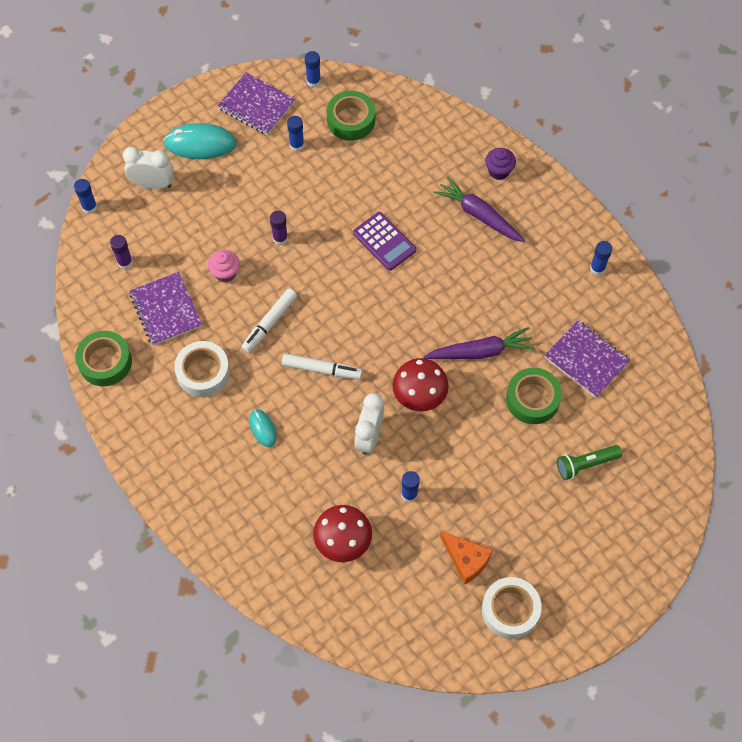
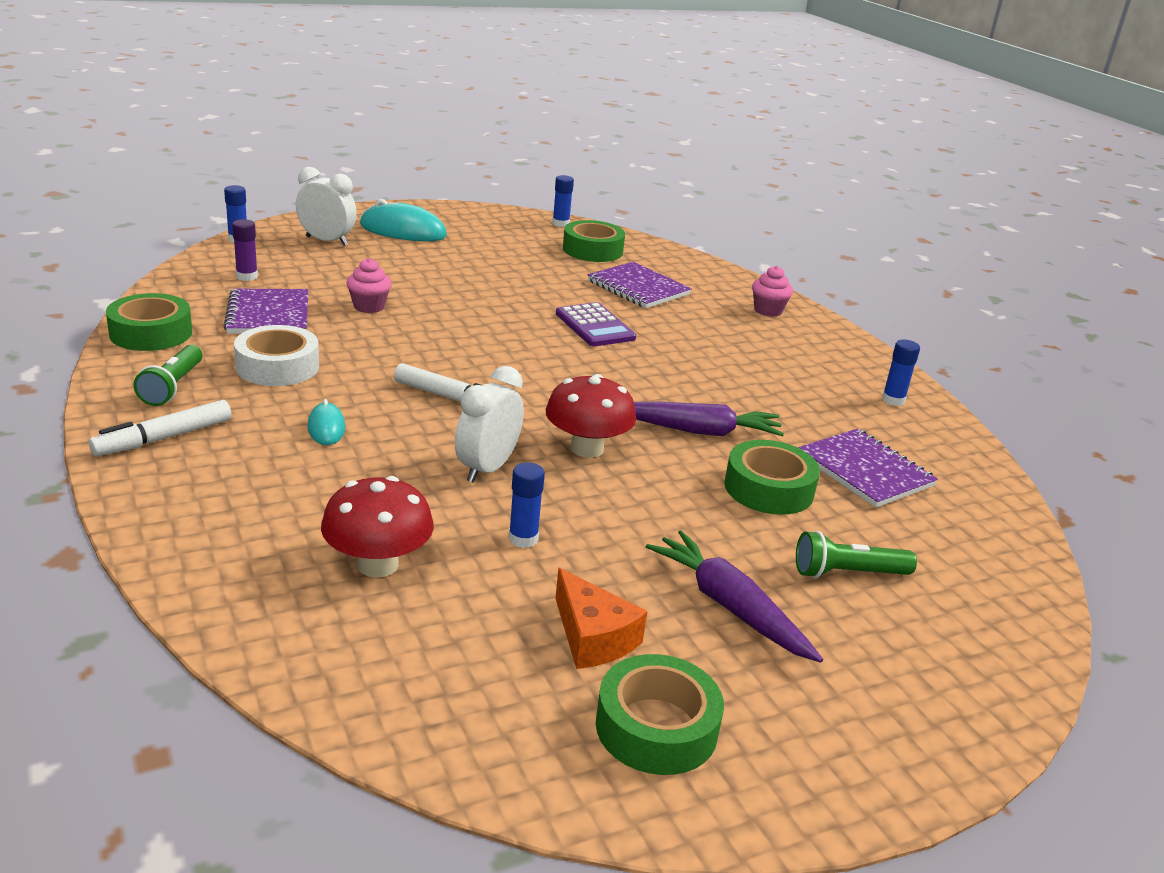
camera: 10 degrees right, 35 degrees down
purple notebook [217,73,295,135] -> purple notebook moved to [588,262,692,308]
white marker [241,289,297,353] -> white marker moved to [89,400,232,456]
purple glue stick [270,211,288,245] -> none
blue glue stick [287,116,304,151] -> none
purple carrot [434,177,525,242] -> purple carrot moved to [646,530,823,663]
white tape [482,577,541,639] -> green tape [596,654,724,775]
purple cupcake [485,148,516,180] -> pink cupcake [752,266,793,317]
none -> green flashlight [133,345,203,406]

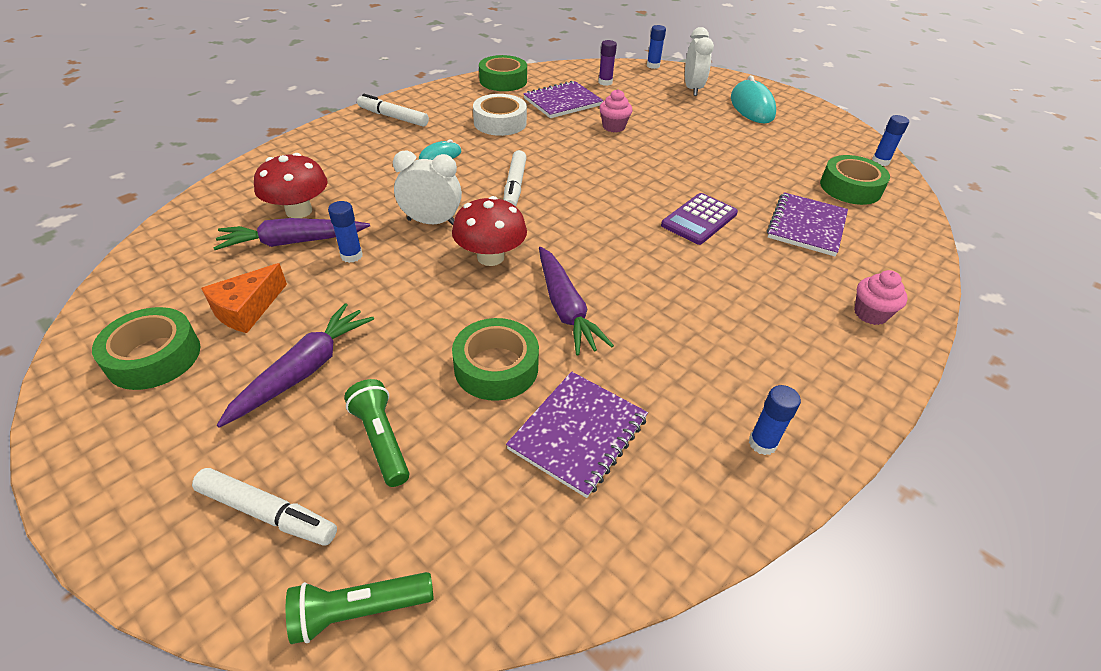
camera: 70 degrees right, 15 degrees up
green flashlight [133,345,203,406] -> green flashlight moved to [286,572,433,644]
none -> white marker [192,468,337,546]
none -> purple carrot [214,218,370,250]

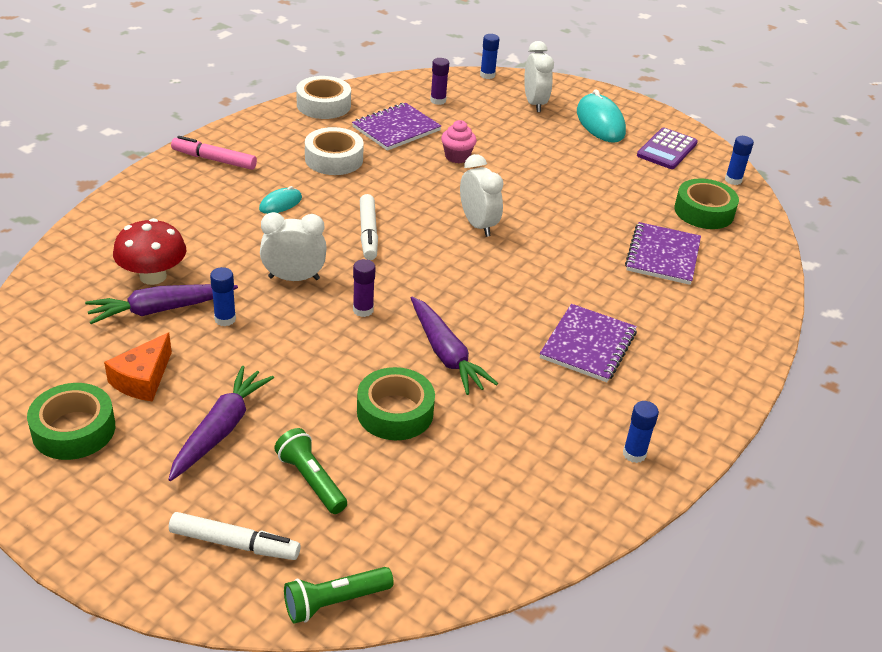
camera: 10 degrees left, 5 degrees down
white marker [357,94,429,127] -> pink marker [171,136,257,170]
red mushroom [452,196,527,266] -> purple glue stick [353,259,376,317]
green tape [479,55,527,91] -> white tape [296,76,351,119]
purple notebook [506,371,648,498] -> purple notebook moved to [540,304,637,382]
purple calculator [661,193,738,245] -> purple calculator moved to [637,128,698,169]
pink cupcake [854,270,908,325] -> none
none -> white clock [460,154,503,237]

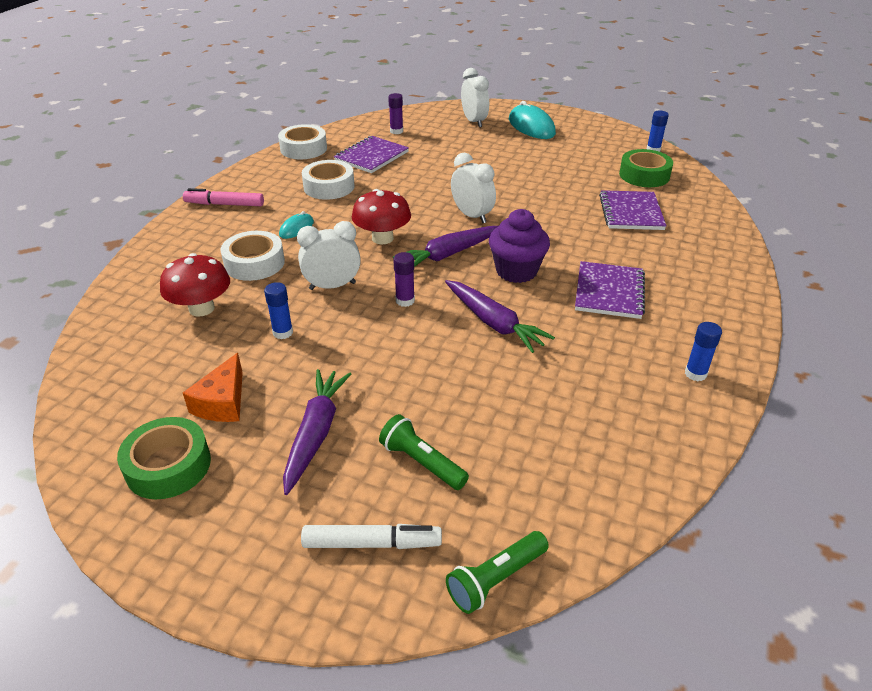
camera: 10 degrees left, 0 degrees up
purple carrot [85,284,238,324] -> purple carrot moved to [393,226,499,267]
green tape [357,367,435,440] -> none
white marker [360,194,378,260] -> red mushroom [352,189,411,244]
pink cupcake [441,120,477,163] -> none
blue glue stick [480,34,499,79] -> none
purple calculator [637,128,698,169] -> none
none -> white tape [220,231,285,281]
none -> purple cupcake [489,209,550,283]

